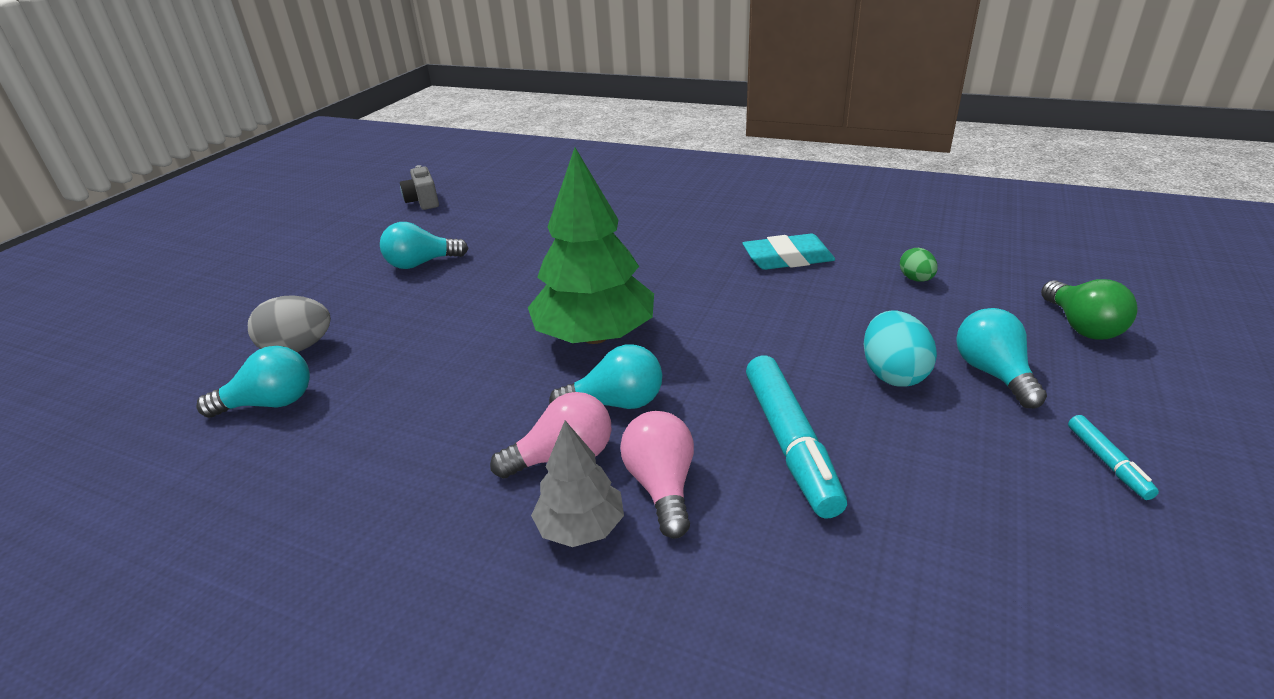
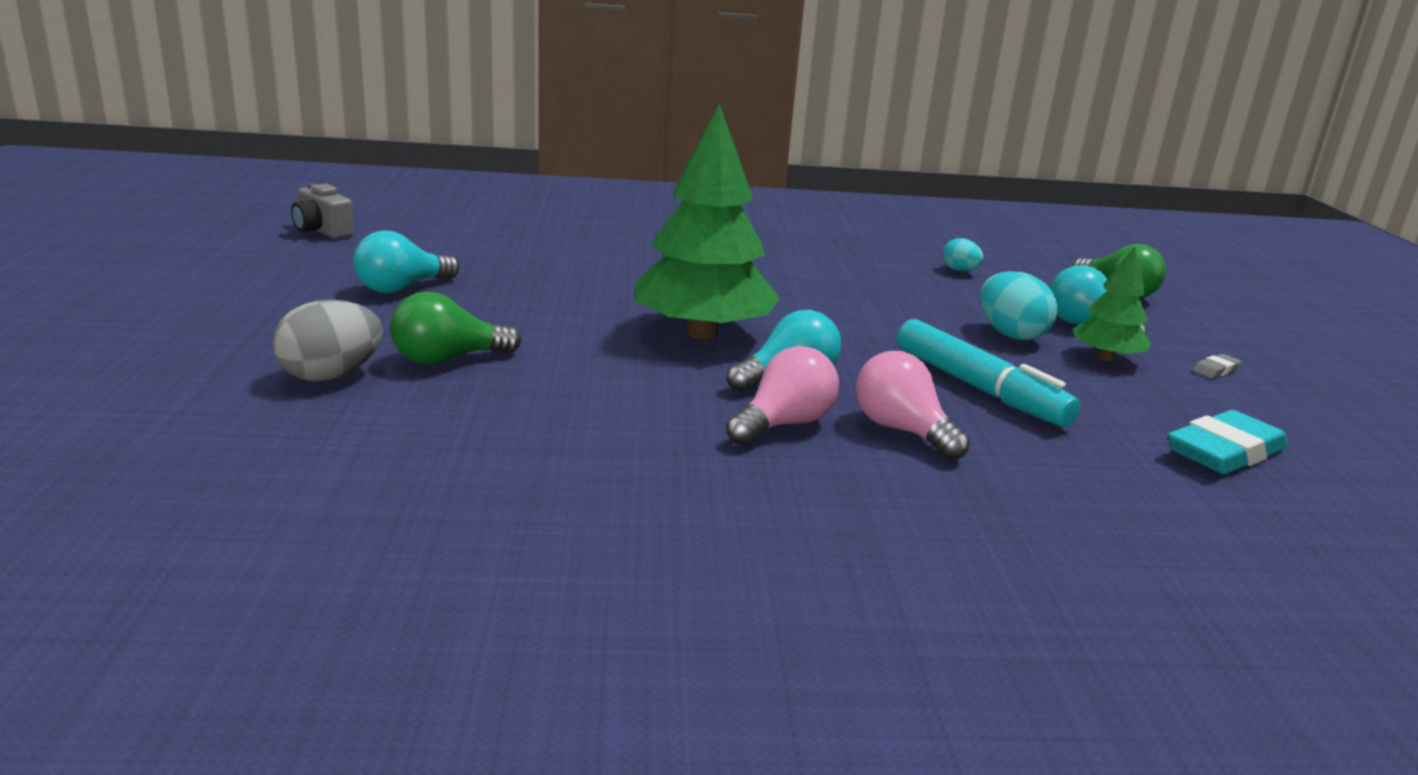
camera: 30 degrees left, 10 degrees down
turquoise light bulb [196,346,310,418] -> none
grey tree [531,421,624,547] -> none
turquoise eraser [742,234,835,270] -> turquoise eraser moved to [1167,410,1287,474]
green egg [900,248,938,282] -> turquoise egg [942,238,983,271]
turquoise marker [1068,415,1159,500] -> grey eraser [1192,354,1241,379]
none -> green light bulb [390,292,521,365]
none -> green tree [1072,247,1151,361]

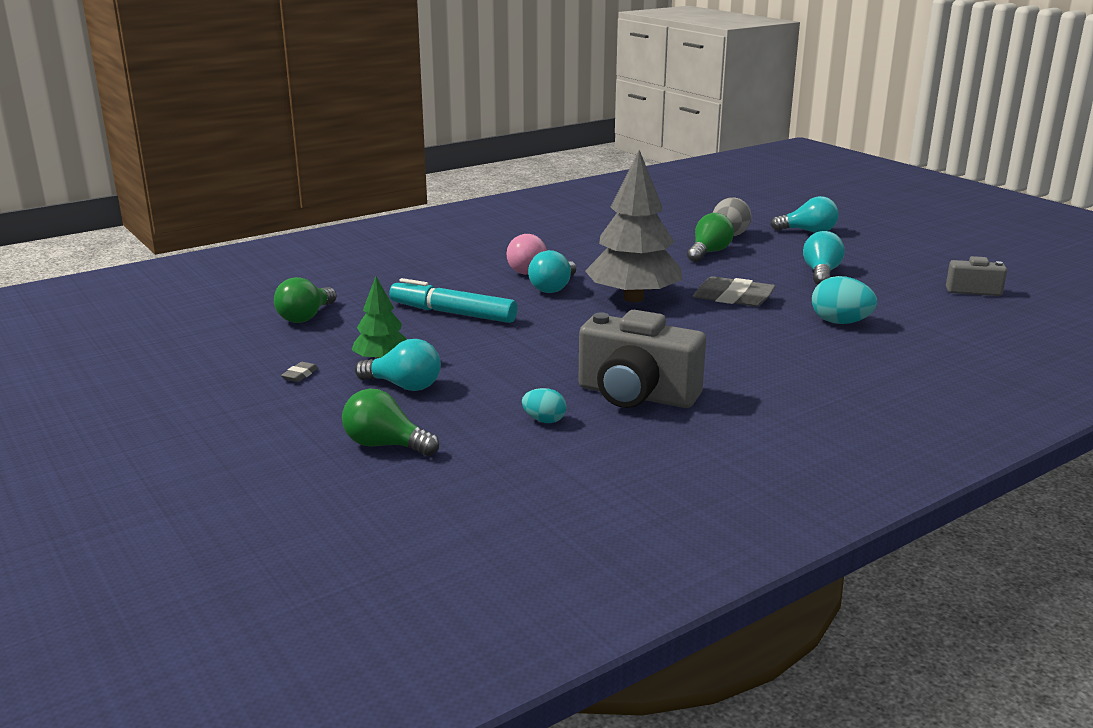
camera: 150 degrees right, 0 degrees up
green tree [634,104,780,340] -> grey tree [585,150,682,302]
pink light bulb [856,351,970,460] -> none
turquoise egg [980,271,1058,340] -> turquoise egg moved to [812,276,877,324]
turquoise eraser [1167,410,1287,474] -> green light bulb [274,277,337,323]
none -> grey camera [578,310,706,408]
none -> grey eraser [692,276,775,306]
none -> turquoise light bulb [770,196,839,233]

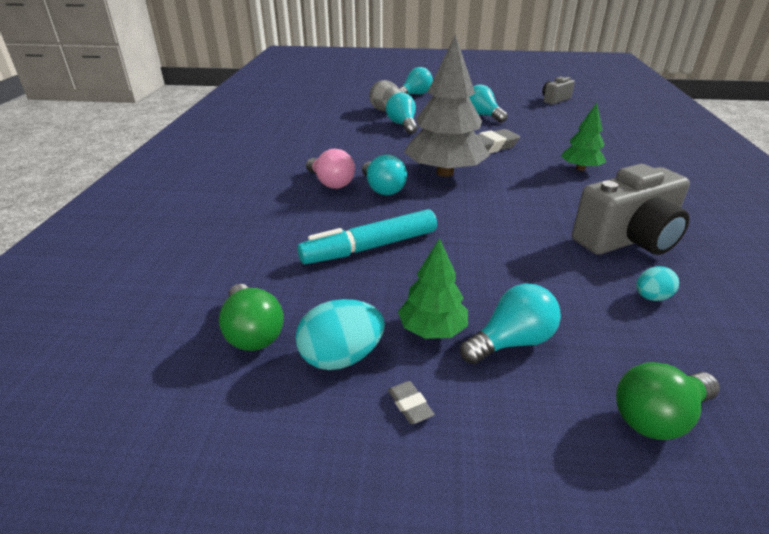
camera: 50 degrees left, 10 degrees up
green light bulb [687,213,734,262] -> turquoise light bulb [386,92,417,134]
turquoise egg [812,276,877,324] -> turquoise egg moved to [295,299,385,370]
none -> green tree [561,103,606,171]

